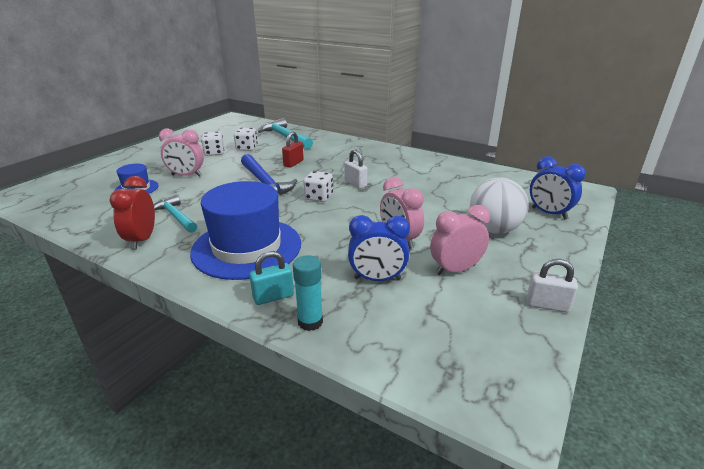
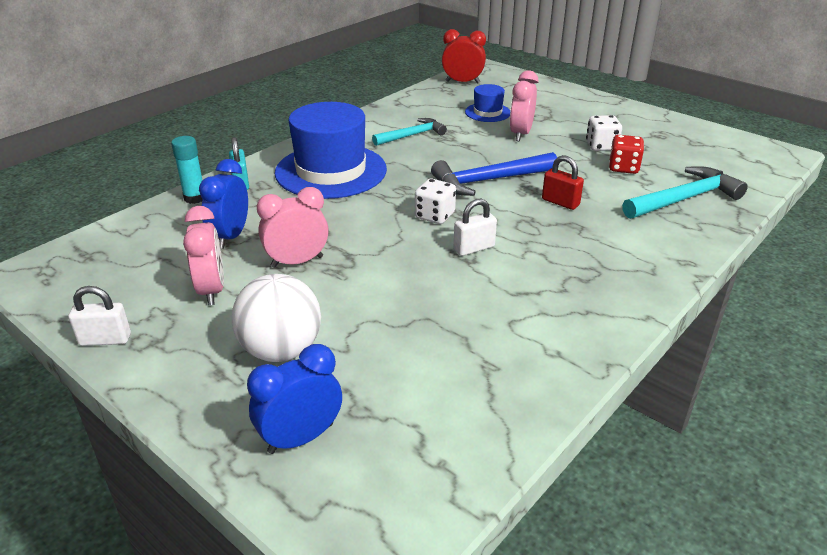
camera: 100 degrees right, 5 degrees up
red clock [110,176,155,250] -> red clock moved to [442,29,486,84]
white dice [234,128,258,151] -> red dice [609,135,644,174]
white padlock [527,259,578,313] -> white padlock turned 60 degrees clockwise [68,286,131,346]

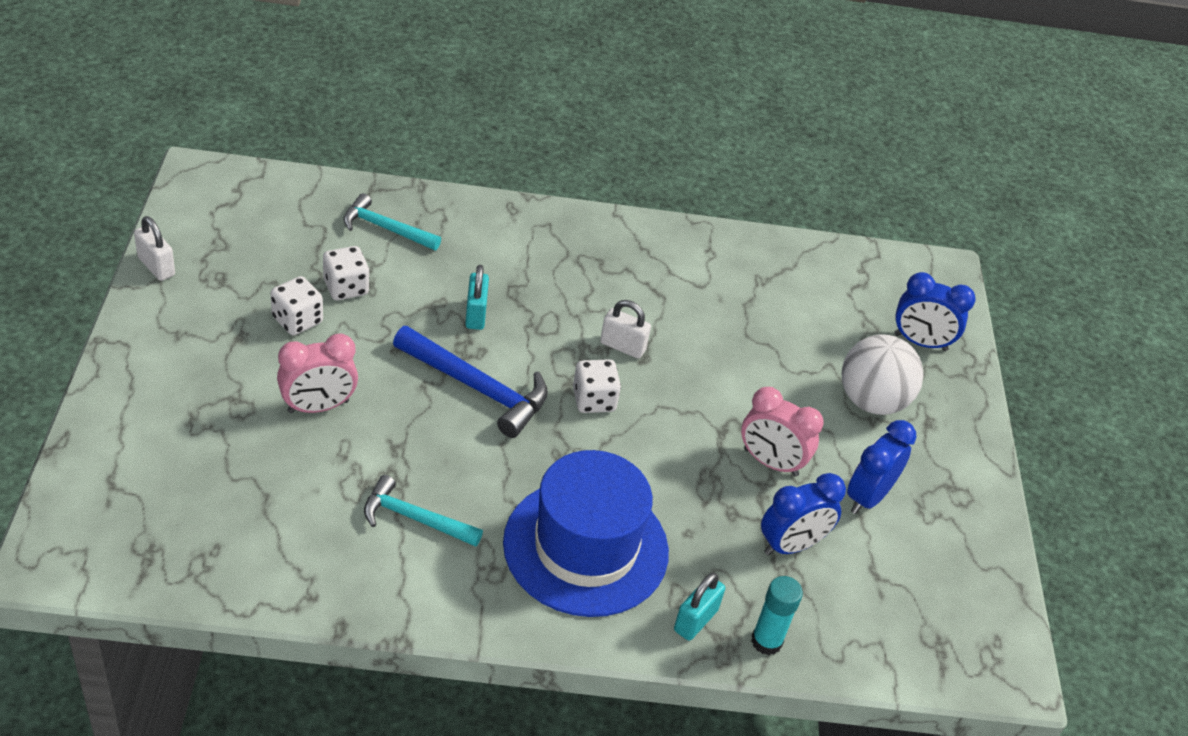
camera: 135 degrees left, 10 degrees up
white padlock [68,286,131,346] -> white padlock moved to [134,216,175,281]
pink clock [183,206,224,305] -> blue clock [847,420,917,514]
red clock [442,29,486,84] -> none
blue hat [465,84,510,122] -> none
red padlock [542,155,584,210] -> turquoise padlock [465,265,489,330]
red dice [609,135,644,174] -> white dice [323,246,369,300]
turquoise hammer [622,166,748,219] -> turquoise hammer [343,193,441,250], size x0.66

